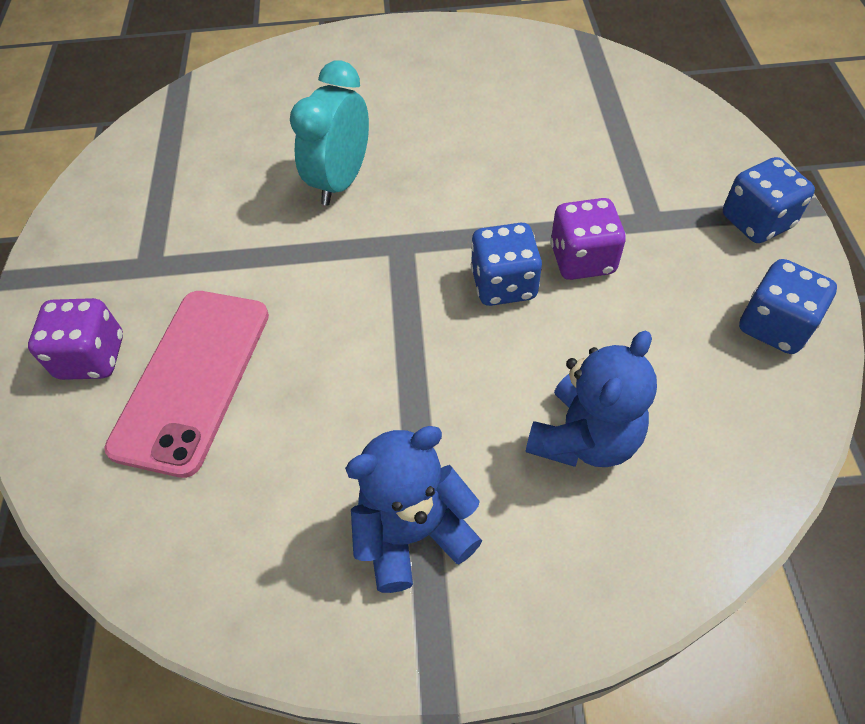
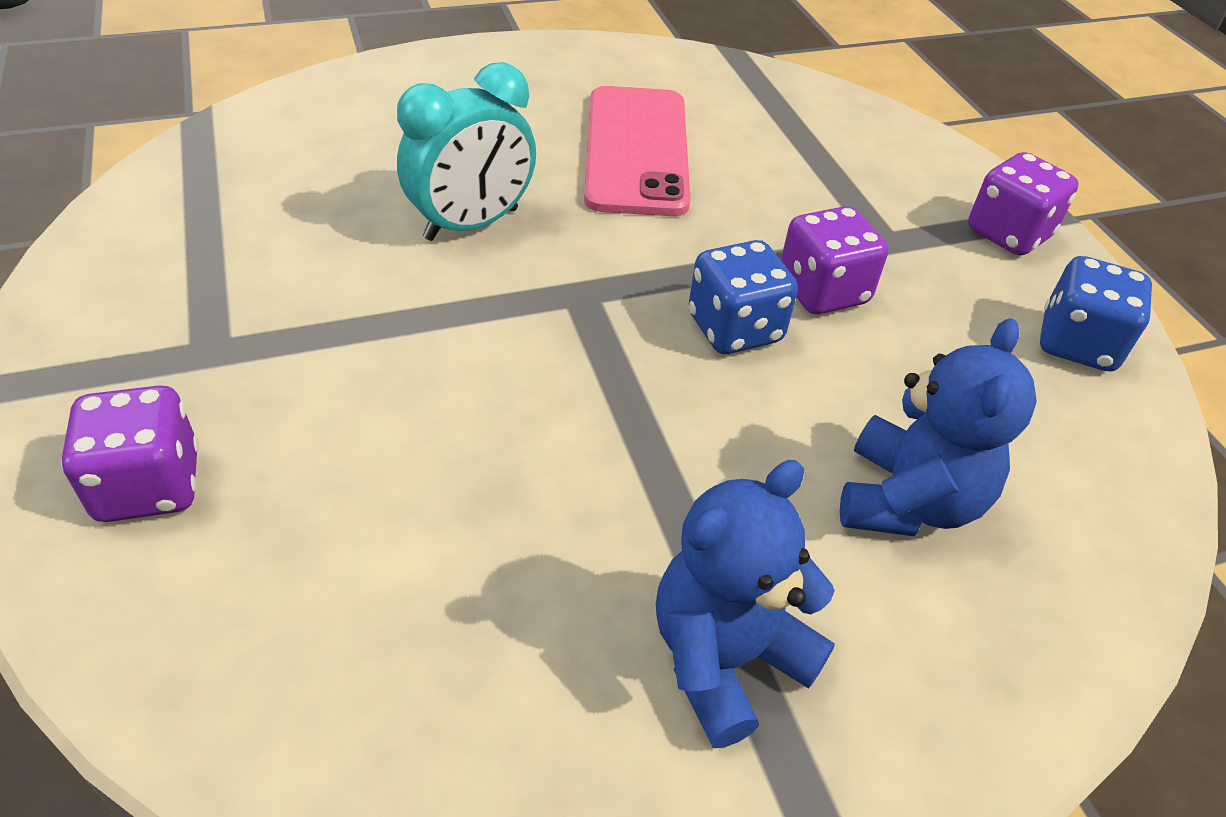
camera: 20 degrees left, 10 degrees down
pink phone [104,291,269,478] -> pink phone moved to [584,86,690,216]
turquoise clock [290,60,369,205] -> turquoise clock turned 135 degrees counterclockwise [397,62,536,241]
blue dice [723,157,815,243] -> purple dice [968,152,1079,256]

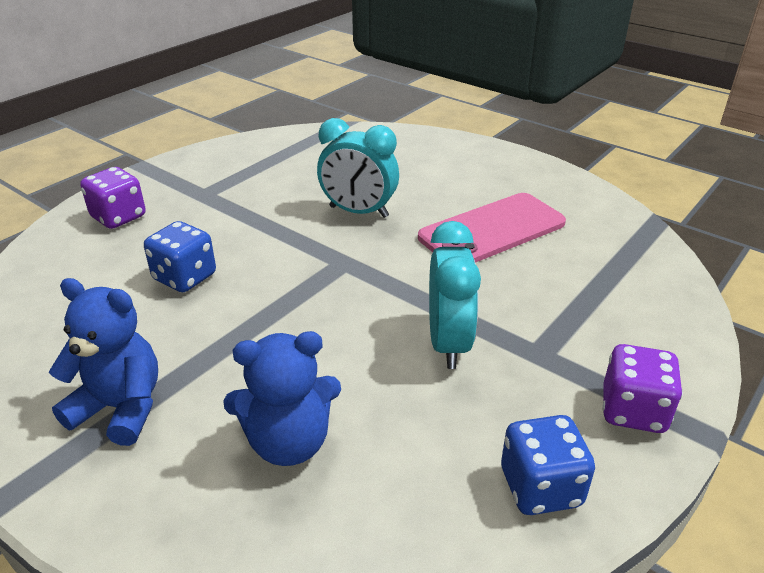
camera: 60 degrees right, 10 degrees down
blue dice [689,240,798,354] -> blue dice moved to [144,221,216,292]
purple dice [781,206,888,314] -> turquoise clock [429,221,481,369]

